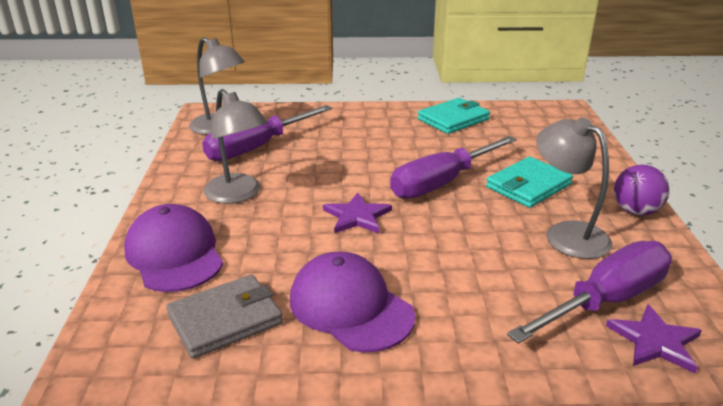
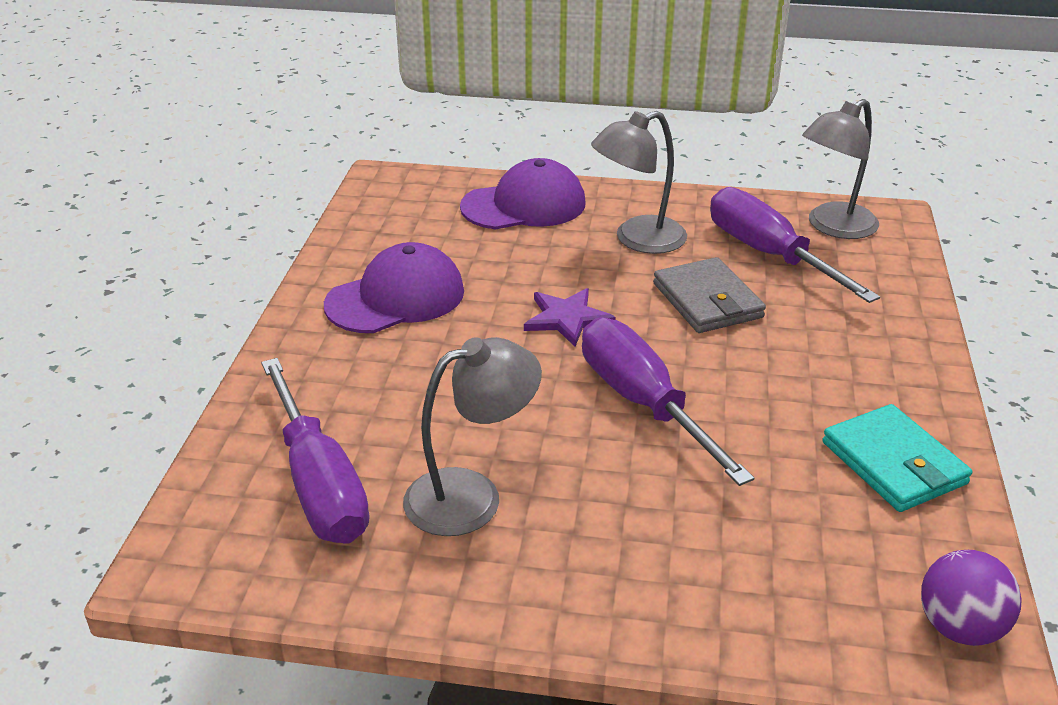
camera: 100 degrees right, 5 degrees up
grey wallet [166,275,283,359] -> grey wallet moved to [653,257,766,333]
turquoise wallet [486,157,573,208] -> none
purple star [606,304,702,373] -> none
purple ball [614,165,669,216] -> purple ball moved to [921,550,1022,646]

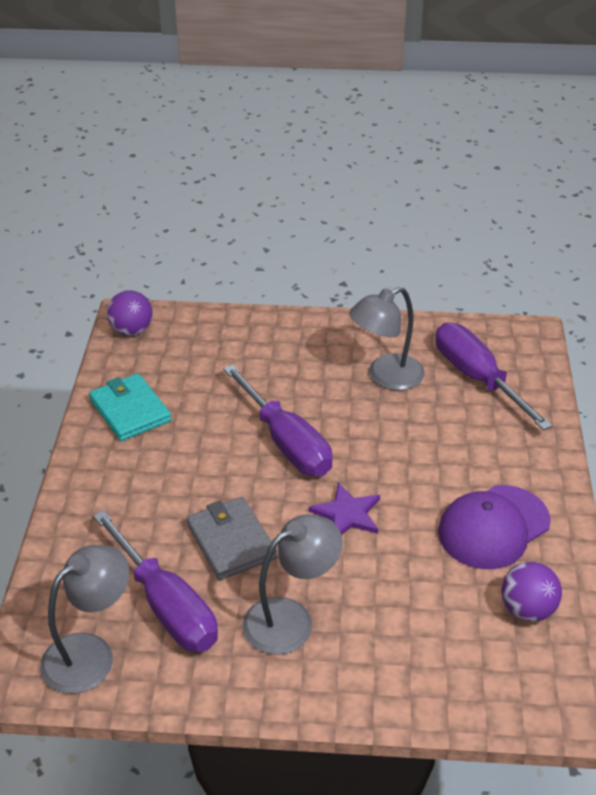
camera: 175 degrees right, 5 degrees up
purple cap [460,158,586,230] -> none
none -> purple ball [502,562,562,622]

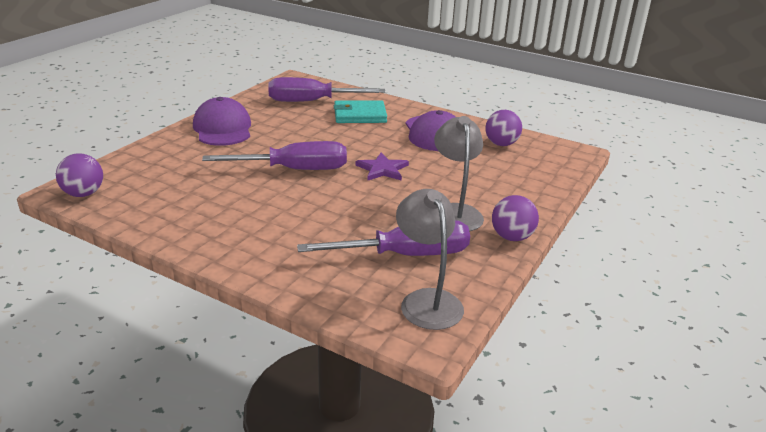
camera: 65 degrees left, 10 degrees down
turquoise wallet [89,373,171,441] -> turquoise wallet moved to [334,100,387,123]
grey wallet [186,497,277,580] -> none
grey lamp [349,287,425,390] -> none
none -> purple cap [193,97,251,146]
none -> purple ball [492,195,539,241]

